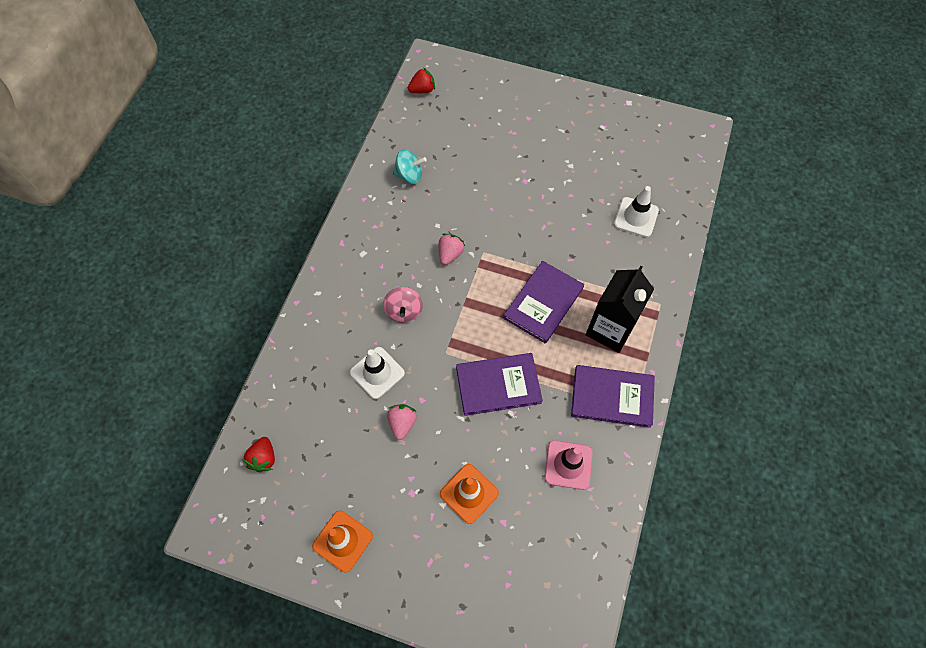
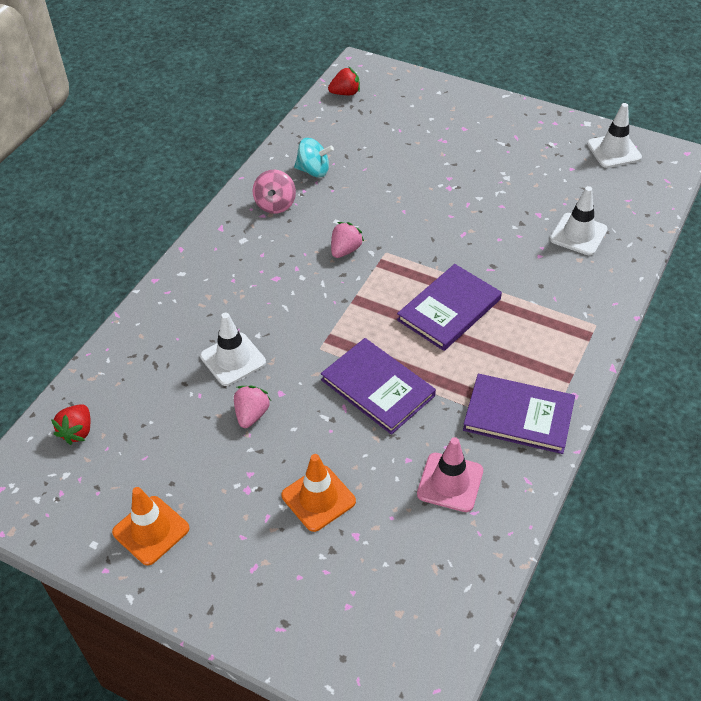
camera: 10 degrees right, 15 degrees down
pink spinning top [383,287,423,323] -> pink spinning top moved to [253,170,296,214]
purple book [456,353,543,416] -> purple book turned 45 degrees clockwise [321,338,436,435]
black carton [586,266,654,353] -> none
none -> white traffic cone [587,103,642,168]

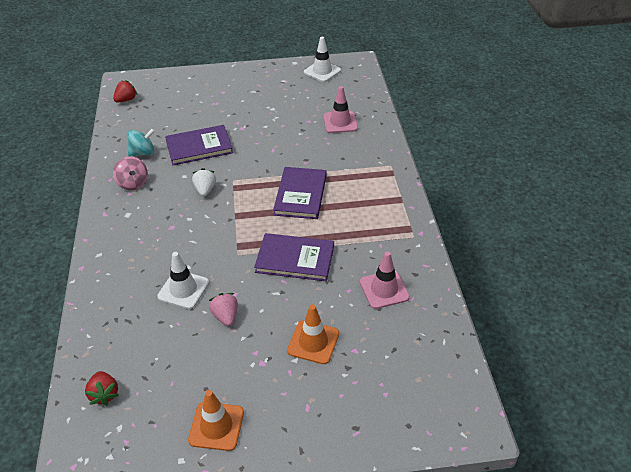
camera: 35 degrees left, 5 degrees down
pink strawberry [331,222,364,258] -> white strawberry [192,168,216,197]
purple book [463,374,575,454] -> purple book moved to [165,125,233,165]
white traffic cone [550,186,608,256] -> pink traffic cone [324,86,358,133]

